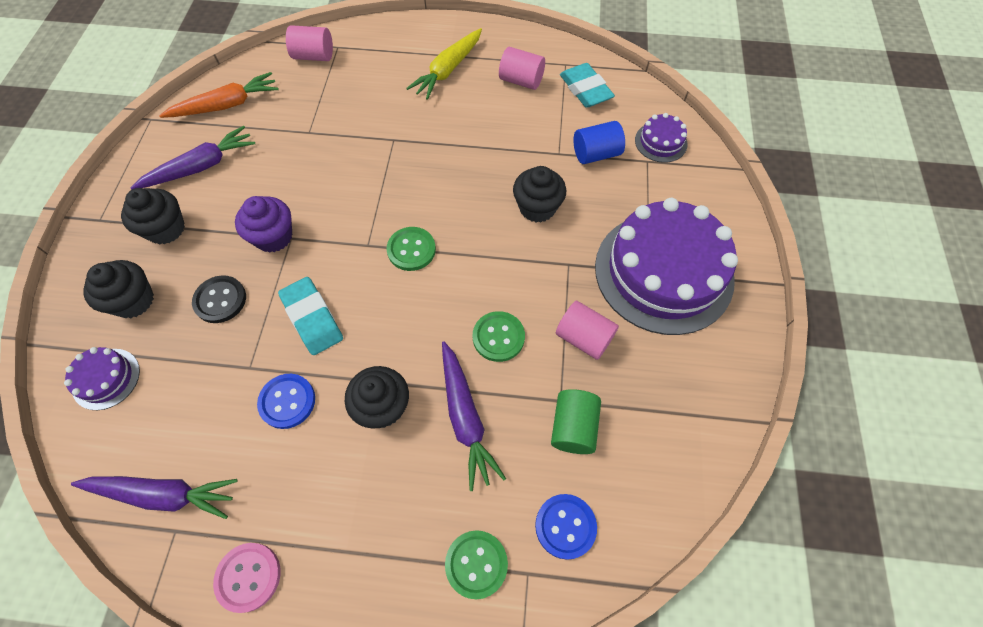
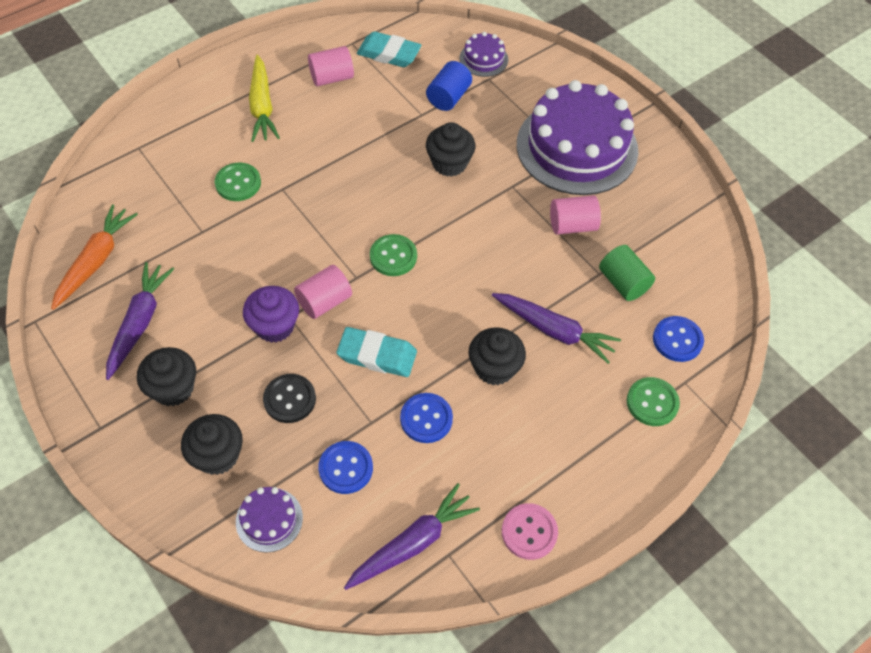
camera: 45 degrees left, 5 degrees down
pink cylinder [286,25,333,61] -> pink cylinder moved to [294,265,352,319]
green button [473,311,525,362] -> green button moved to [215,163,261,201]
none -> blue button [318,441,373,494]

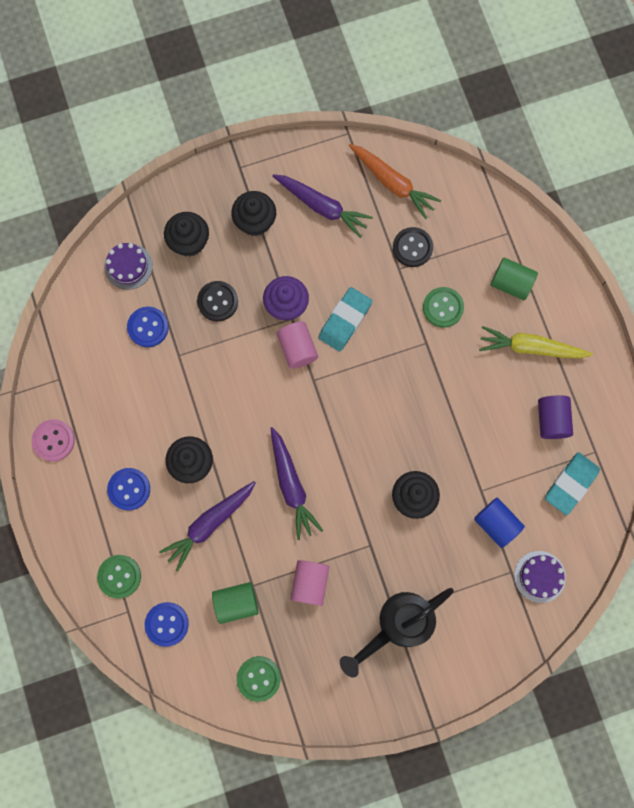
camera: 110 degrees right, 20 degrees up
pink cylinder [308,46,354,86] -> purple cylinder [538,395,573,439]
turquoise eraser [337,327,417,377] -> turquoise eraser moved to [319,287,372,352]
purple carrot [344,483,480,590] -> purple carrot moved to [271,427,323,540]
green button [370,234,417,276] -> green button moved to [237,656,281,702]
blue button [400,393,453,443] -> blue button moved to [107,468,150,511]
purple cake [517,80,638,195] -> black watering can [340,588,454,678]
none -> black button [393,227,433,267]
none -> green cylinder [491,257,538,300]

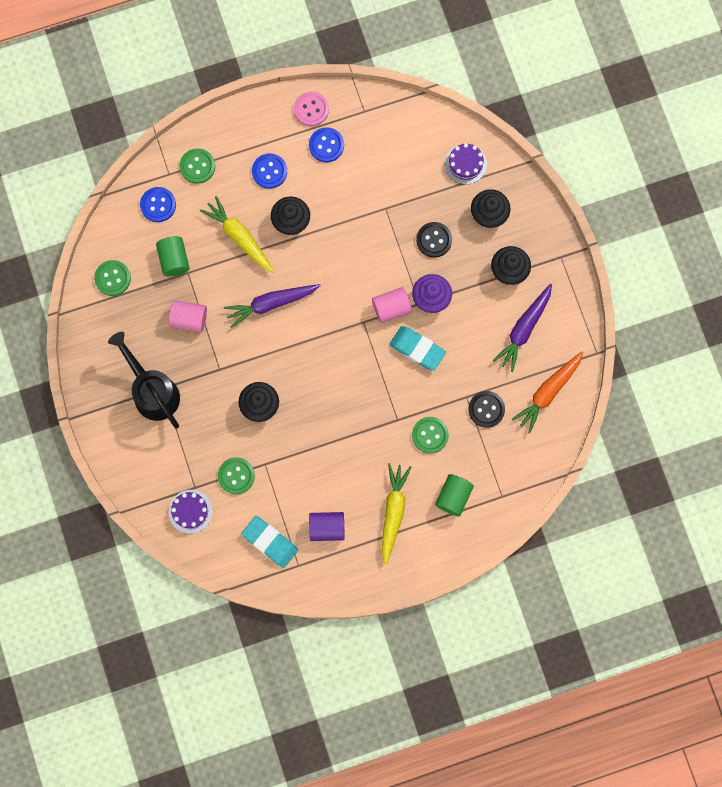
camera: 90 degrees right, 0 degrees up
blue button [127,307,169,347] -> blue button moved to [309,127,344,162]
purple carrot [159,481,256,572] -> yellow carrot [200,196,274,272]
blue cylinder [474,498,525,548] -> green button [218,457,255,494]

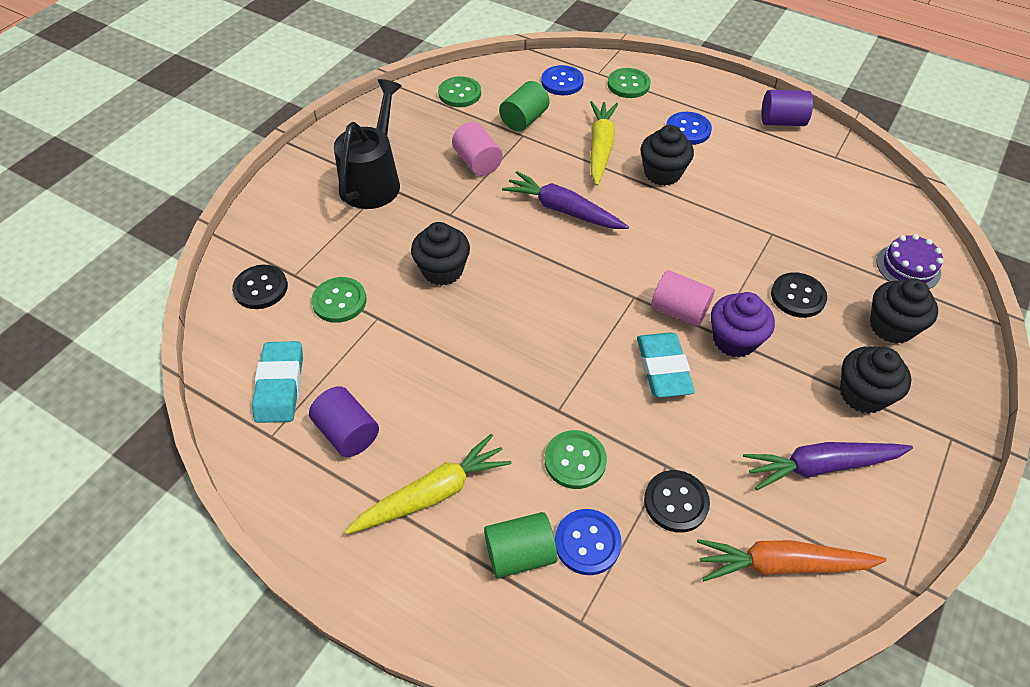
camera: 50 degrees right, 25 degrees down
purple cake [168,490,213,534] -> black button [232,265,288,309]
pink button [294,92,329,126] -> purple cylinder [761,90,813,126]
blue button [309,127,344,162] -> blue button moved to [555,509,622,575]

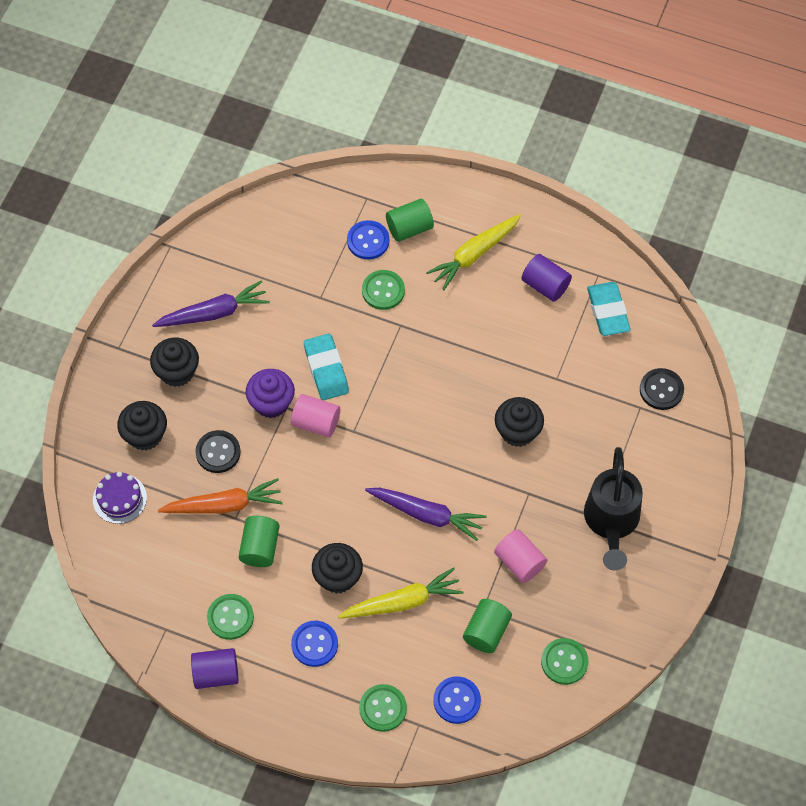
camera: 170 degrees right, 10 degrees up
green button [311,277,367,323] -> green button moved to [207,594,254,640]
yellow carrot [590,101,618,186] -> yellow carrot turned 105 degrees counterclockwise [338,567,463,619]
black button [644,470,710,533] -> none
orange carrot [697,539,887,581] -> orange carrot moved to [158,478,283,514]
none -> green cylinder [239,516,280,567]

